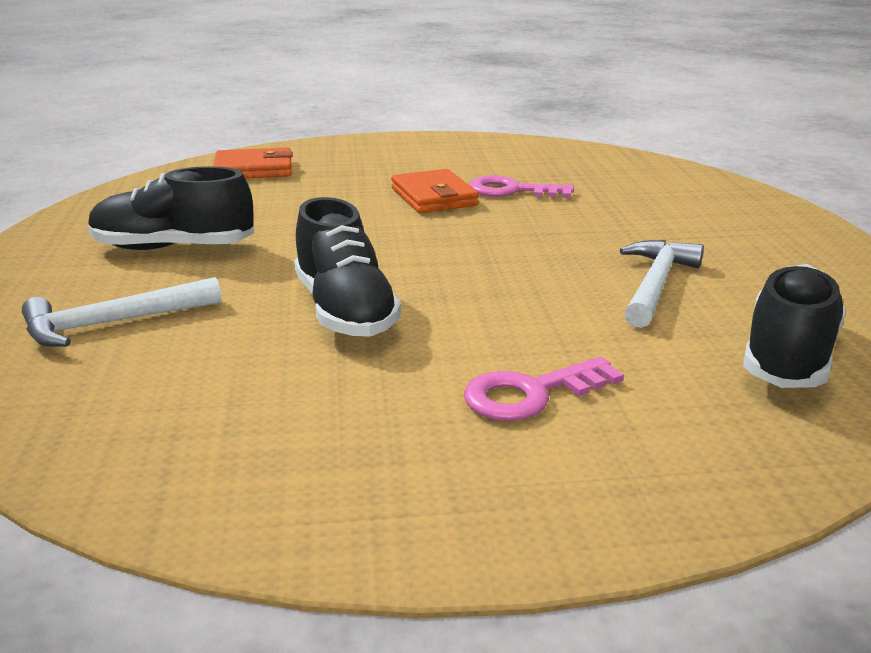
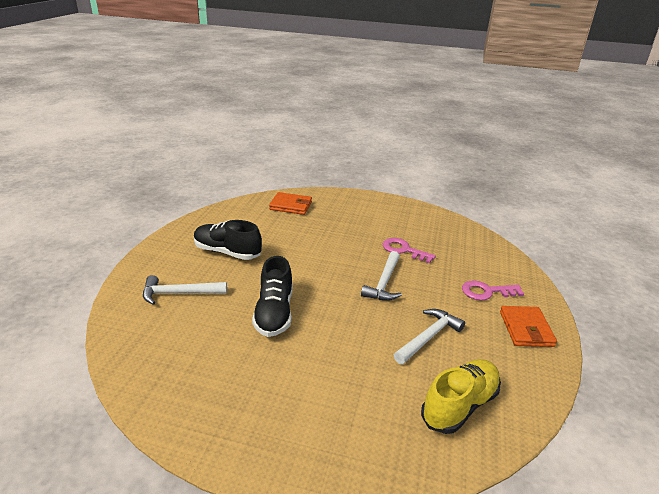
camera: 20 degrees right, 5 degrees up
orange wallet [391,169,479,213] -> orange wallet moved to [500,306,557,347]
pink key [464,357,624,421] -> pink key moved to [462,280,524,300]
black shoe [743,264,846,388] -> yellow shoe [421,359,501,434]
none -> white hammer [361,251,402,301]

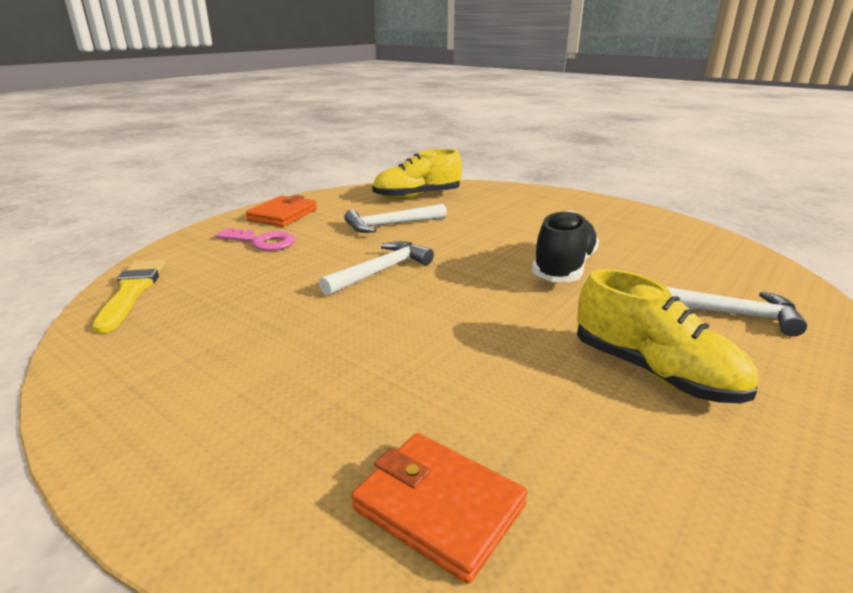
camera: 155 degrees left, 5 degrees down
black shoe [194,220,262,260] -> yellow shoe [577,269,758,403]
pink key [383,238,436,263] -> none
none -> yellow brush [93,260,165,334]

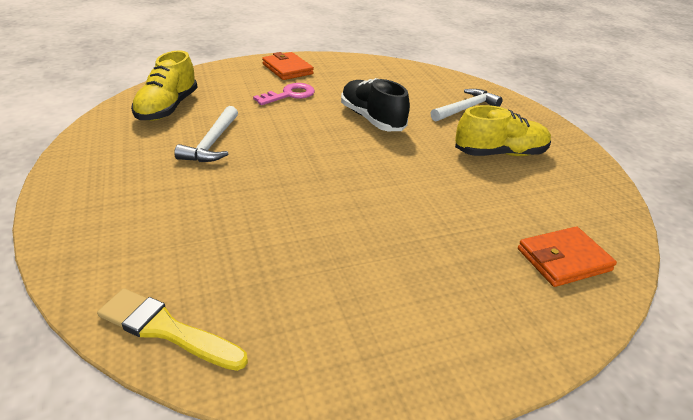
camera: 60 degrees left, 10 degrees up
pink key [215,228,295,251] -> pink key moved to [253,83,315,105]
orange wallet [246,195,317,227] -> orange wallet moved to [262,52,314,80]
white hammer [319,241,434,296] -> none

